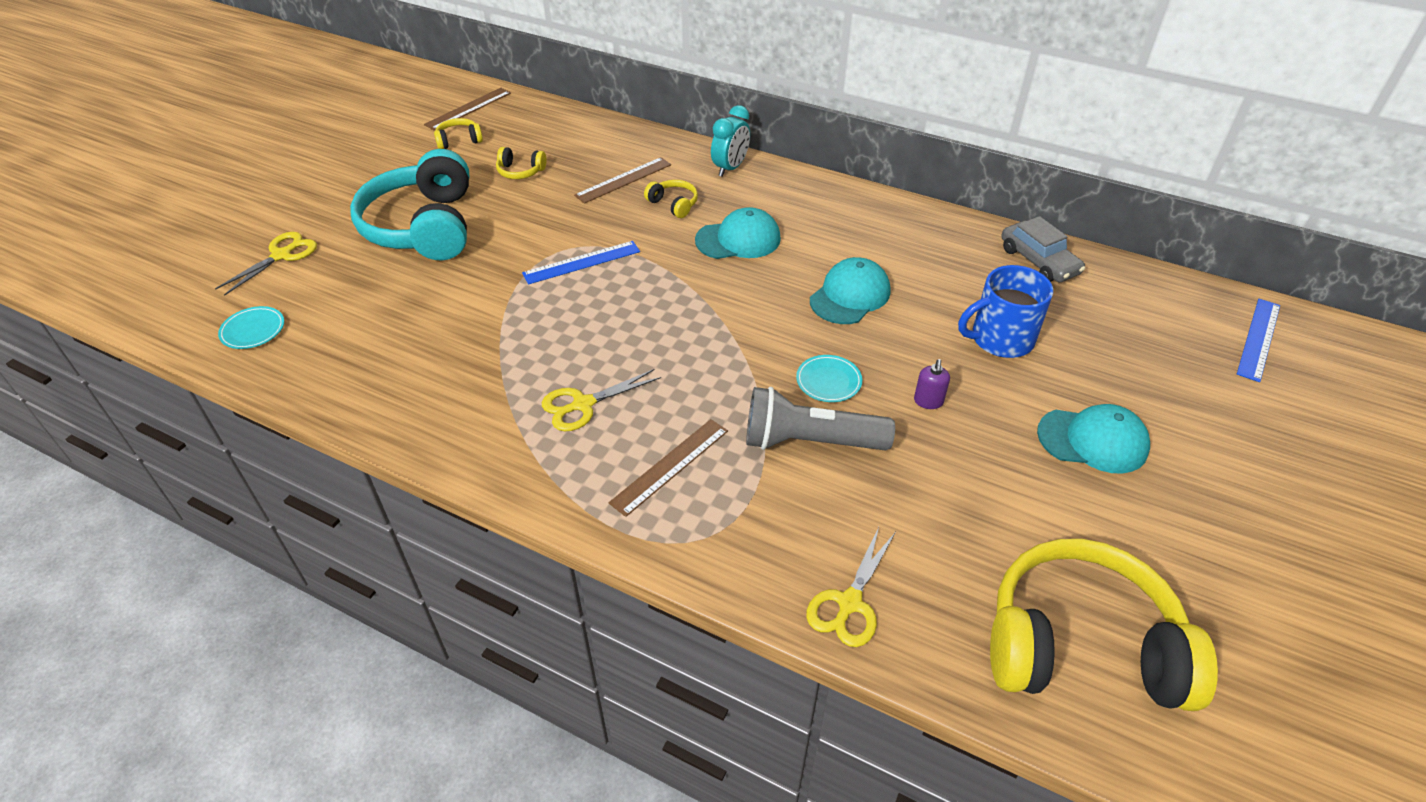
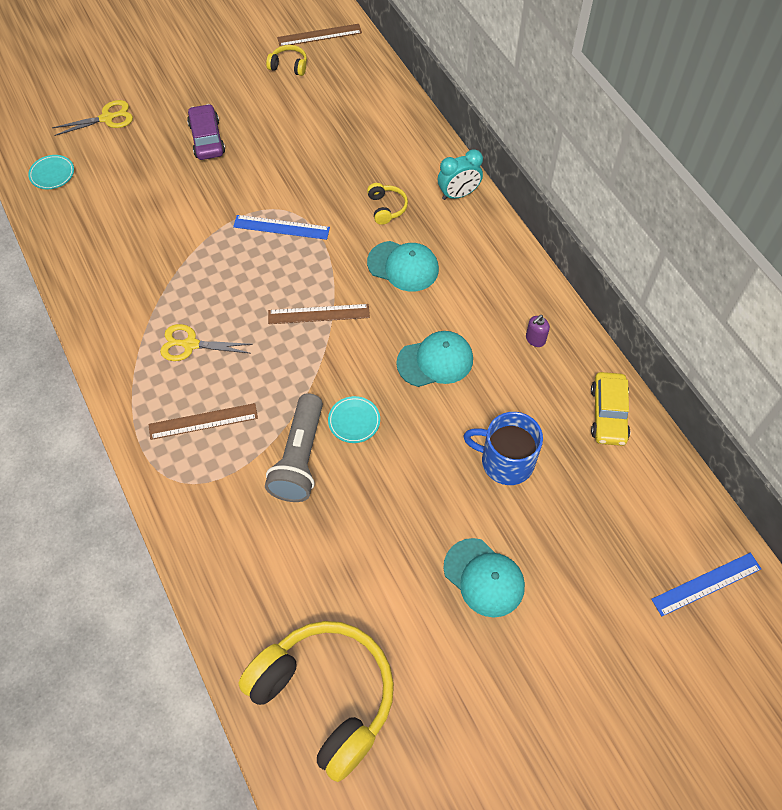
camera: 35 degrees right, 15 degrees up
turquoise headphones [350,149,469,260] -> purple car [187,104,225,160]
yellow headphones [496,147,547,179] -> none
brown ruler [574,157,671,204] -> brown ruler moved to [268,304,370,324]
grey flashlight [746,387,895,451] -> grey flashlight turned 120 degrees counterclockwise [265,393,323,502]
yellow scissors [806,527,896,647] -> none
purple soap dispenser [914,359,950,409] -> purple soap dispenser moved to [526,315,550,347]
grey car [1002,216,1085,282] -> yellow car [591,372,630,446]

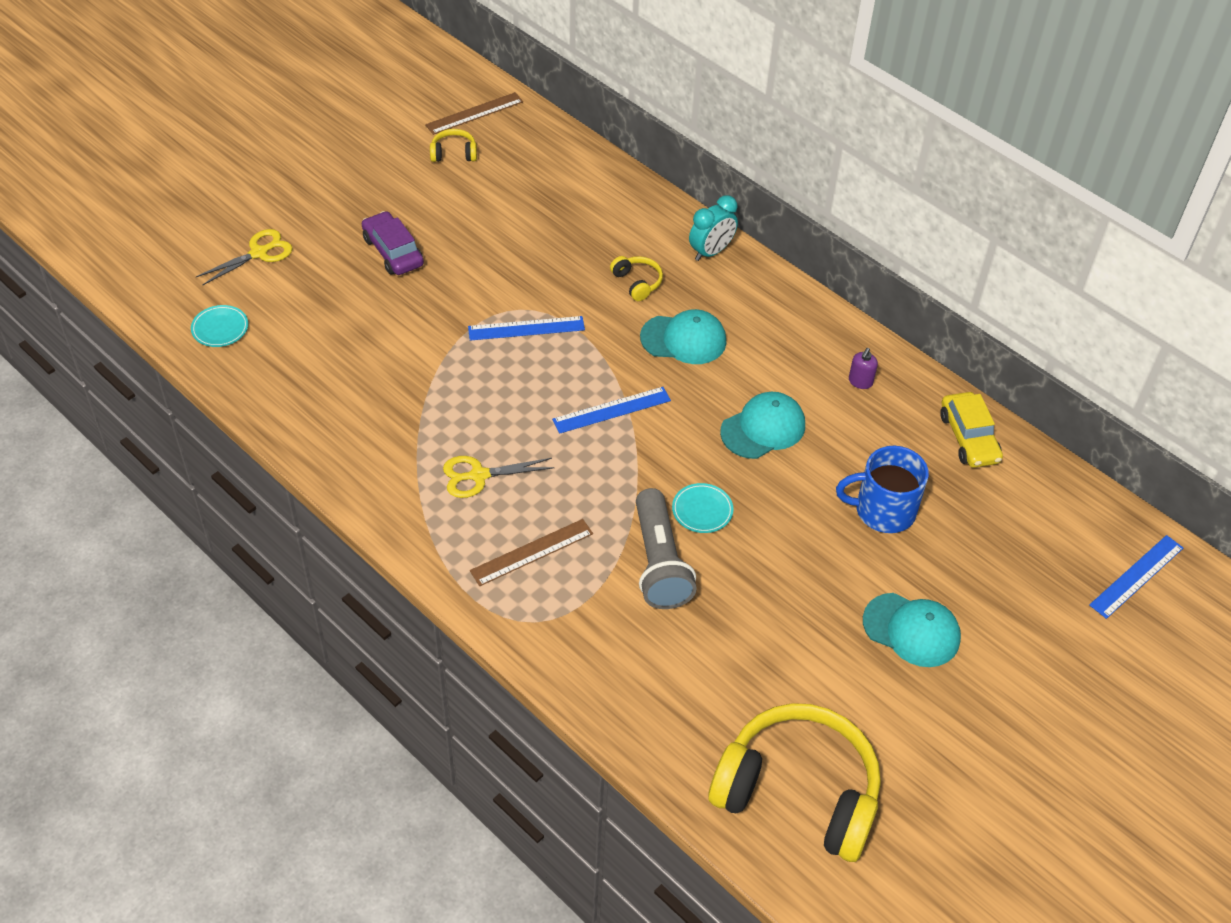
camera: 20 degrees left, 10 degrees down
brown ruler [268,304,370,324] -> blue ruler [552,387,671,434]

